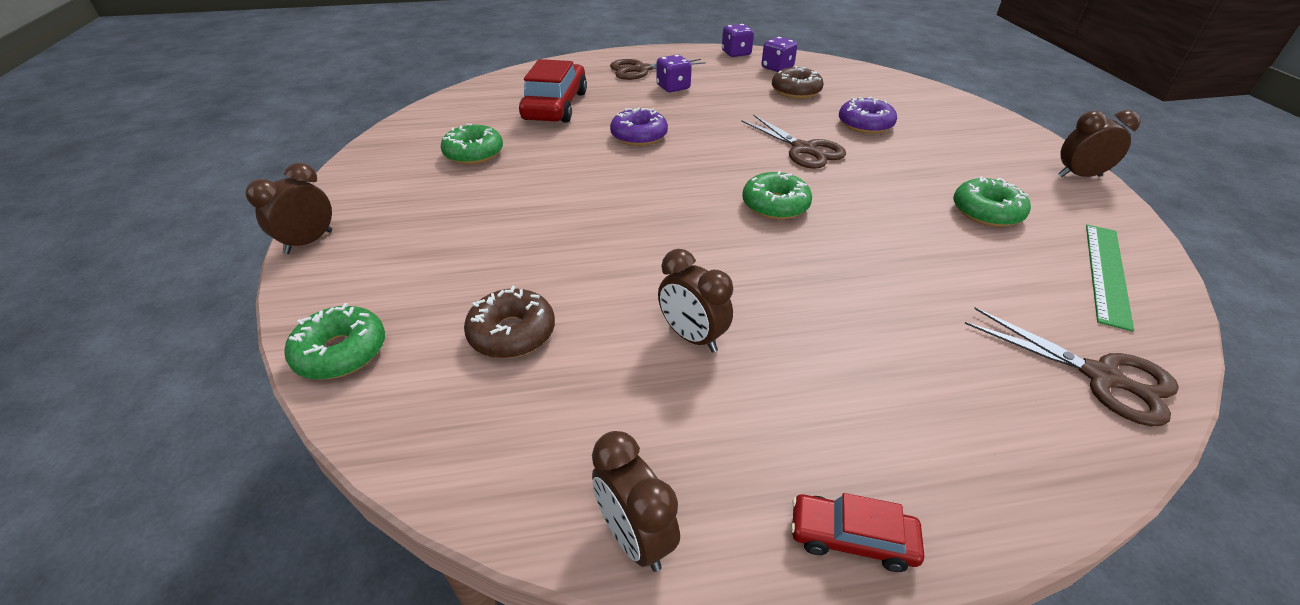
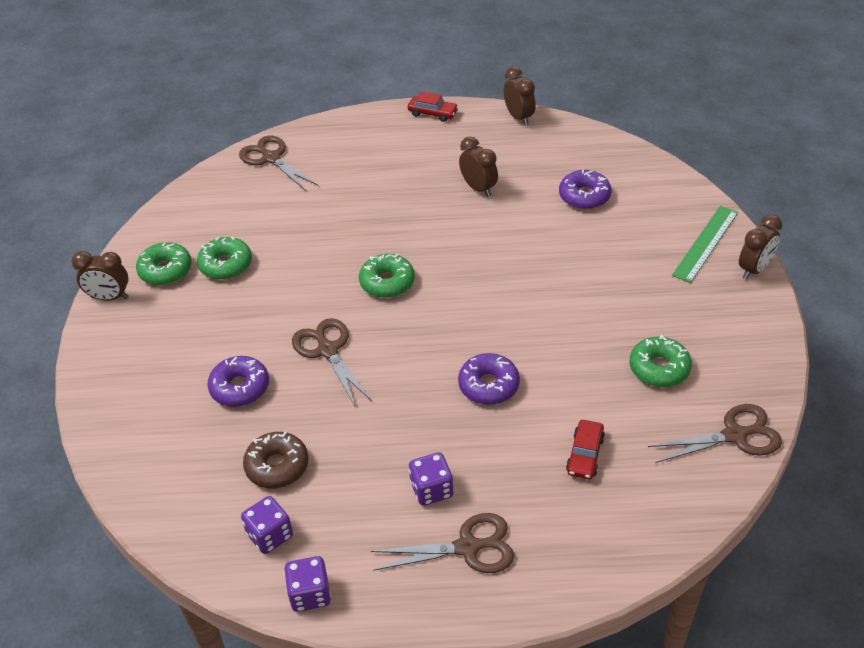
camera: 170 degrees left, 5 degrees up
green donut [284,303,385,380] -> green donut moved to [136,242,192,285]
brown donut [464,286,555,358] -> purple donut [559,170,612,209]
red car [519,59,587,123] -> red car [566,420,605,479], size x0.51
green ruler [1086,225,1134,332] -> green ruler moved to [672,206,738,283]
none -> brown scissors [648,404,782,463]

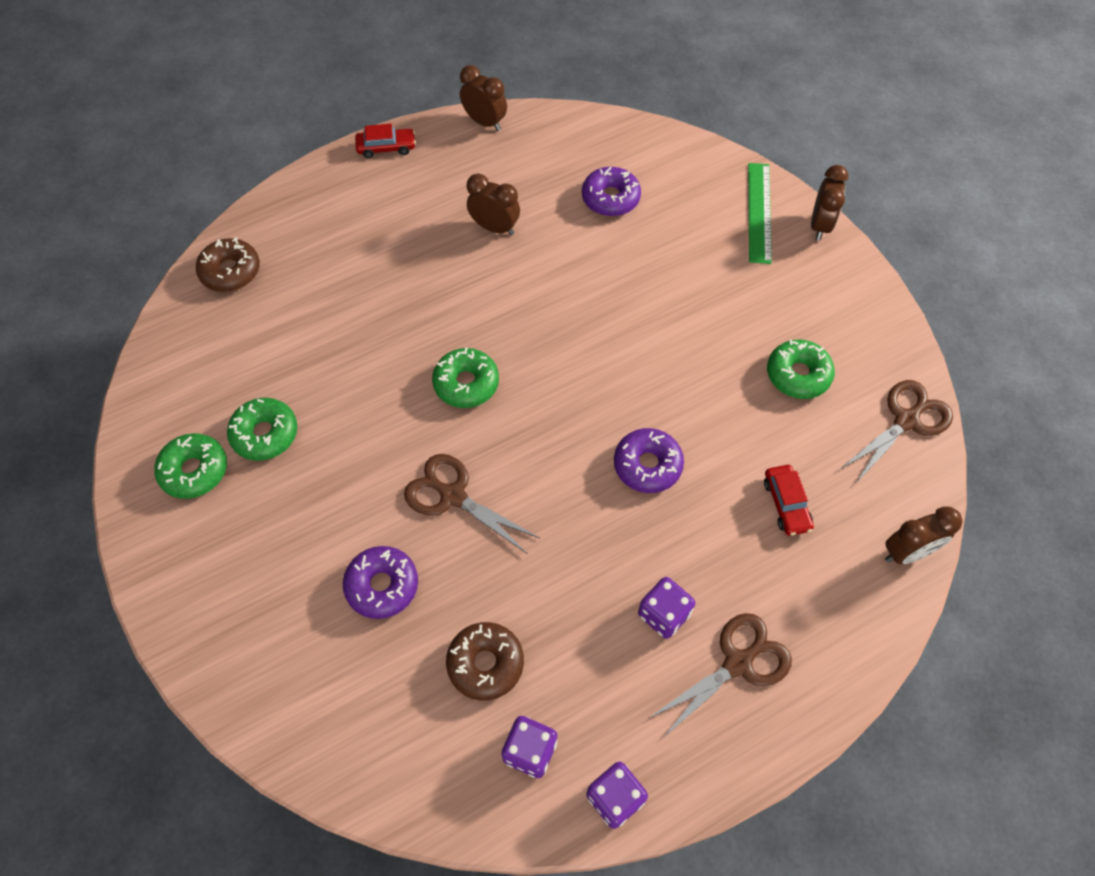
camera: 30 degrees left, 15 degrees up
brown clock [71,251,129,301] -> brown clock moved to [885,506,963,564]
brown scissors [239,136,318,192] -> brown donut [196,237,260,292]

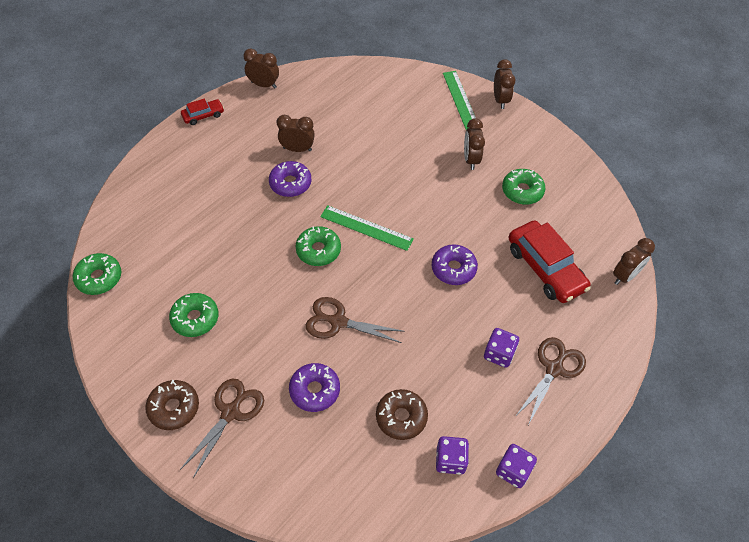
camera: 20 degrees left, 5 degrees down
green donut [154,433,227,499] -> green donut moved to [73,253,121,295]
brown donut [196,237,260,292] -> brown donut moved to [145,380,199,430]
purple donut [582,167,641,216] -> purple donut moved to [269,161,312,197]
red car [764,465,814,536] -> red car [509,220,591,303], size x1.97
brown scissors [841,380,953,483] -> brown scissors moved to [180,379,264,478]
none -> green ruler [320,205,414,251]
none -> brown clock [464,118,485,170]

